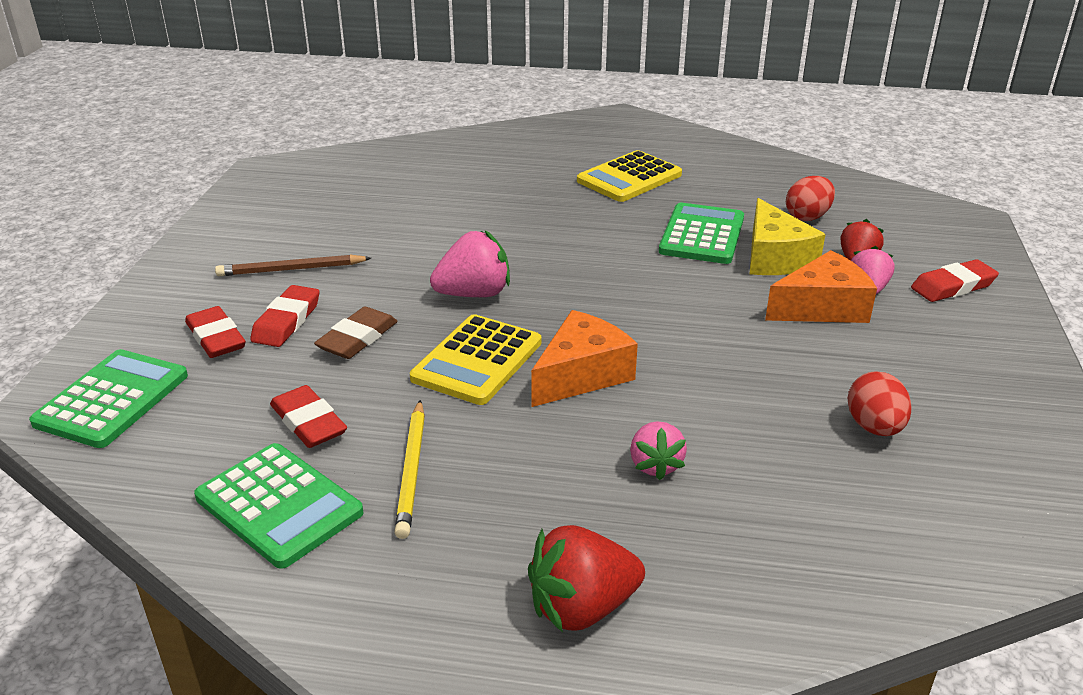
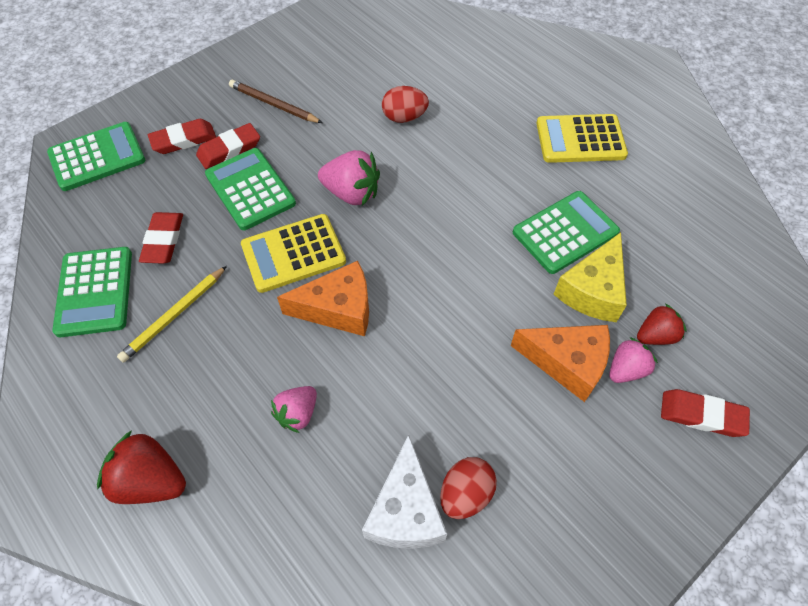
camera: 40 degrees right, 25 degrees up
red eraser [185,306,246,358] -> red eraser turned 60 degrees clockwise [148,119,216,154]
brown eraser [314,307,398,359] -> green calculator [205,148,296,230]
red egg [786,176,835,221] -> red egg moved to [382,86,429,123]
none -> white cheese [362,435,447,549]

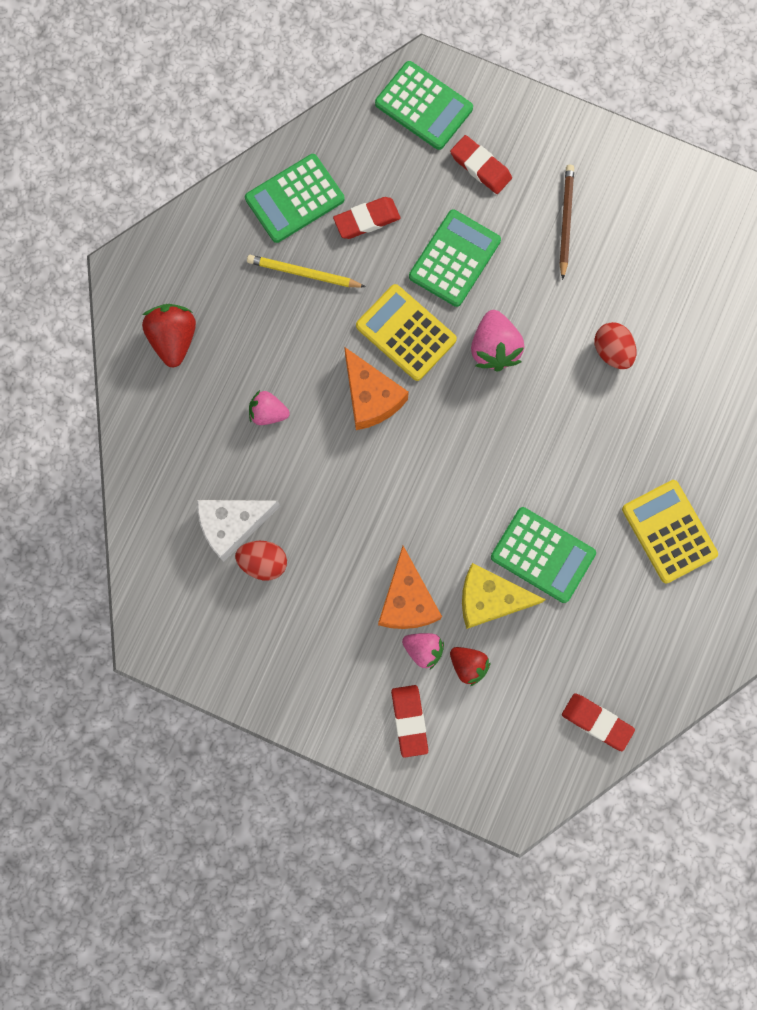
camera: 65 degrees right, 20 degrees up
red eraser [196,123,260,169] -> red eraser moved to [562,693,635,751]

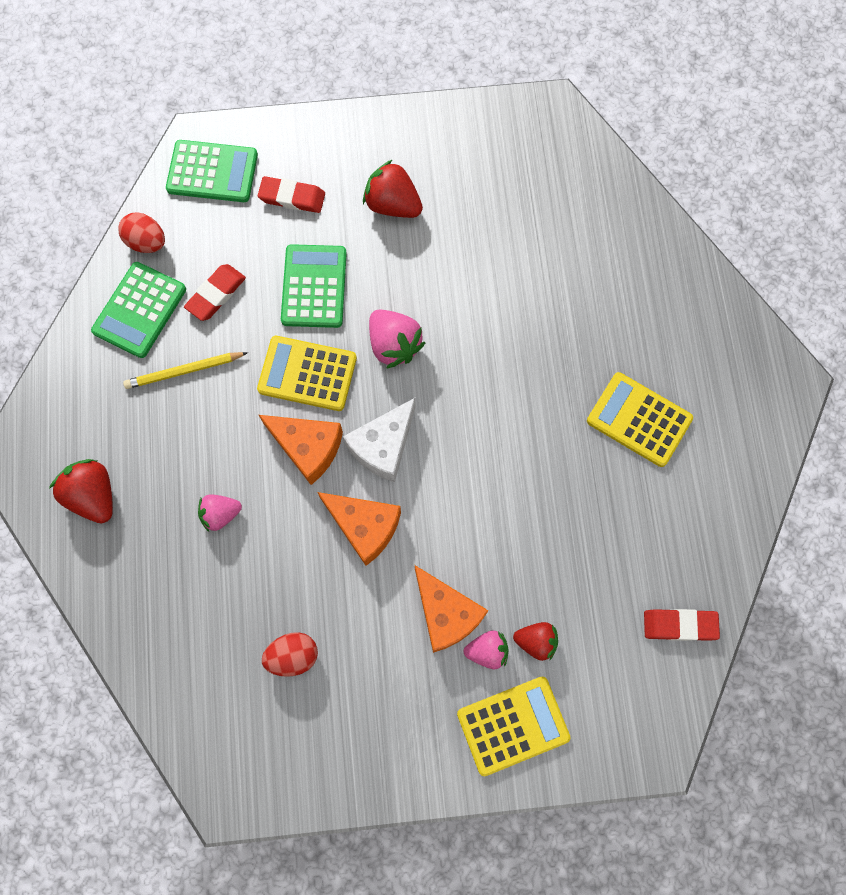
camera: 30 degrees left, 5 degrees down
white cheese [197,500,280,562] -> white cheese moved to [343,398,415,482]
red eraser [391,685,428,758] -> yellow calculator [457,676,571,776]
yellow cheese [462,563,546,629] -> none
green calculator [491,507,596,603] -> none
brown pencil [559,165,574,280] -> red strawberry [363,160,423,218]
red egg [594,322,636,369] -> red egg moved to [118,212,165,253]
none -> orange cheese [317,492,401,566]

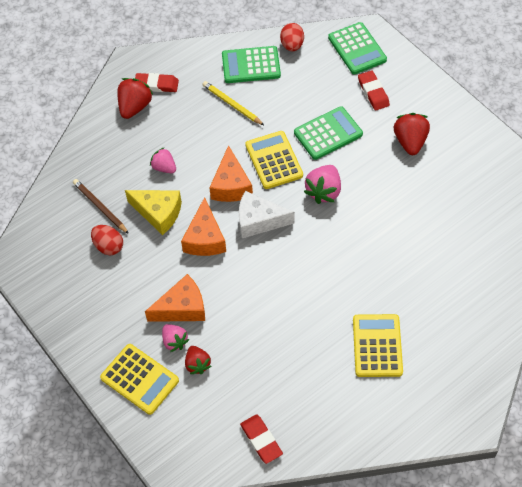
camera: 60 degrees right, 15 degrees down
red eraser [184,264,246,321] -> red eraser moved to [135,73,179,92]
orange cheese [415,565,489,653] -> orange cheese turned 135 degrees counterclockwise [145,274,205,322]
none -> brown pencil [73,179,129,234]
none -> yellow cheese [125,190,182,235]

